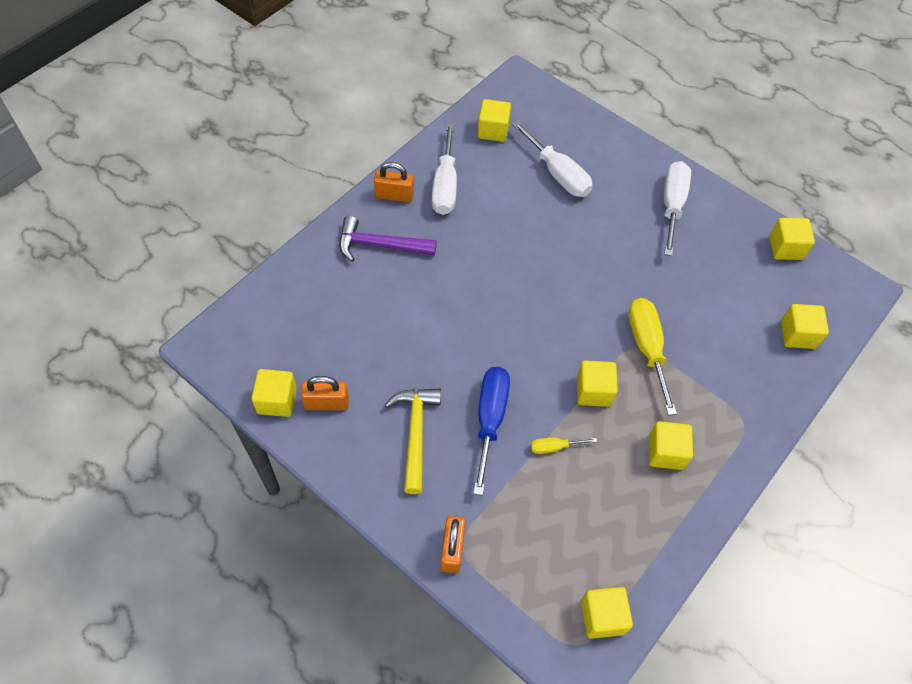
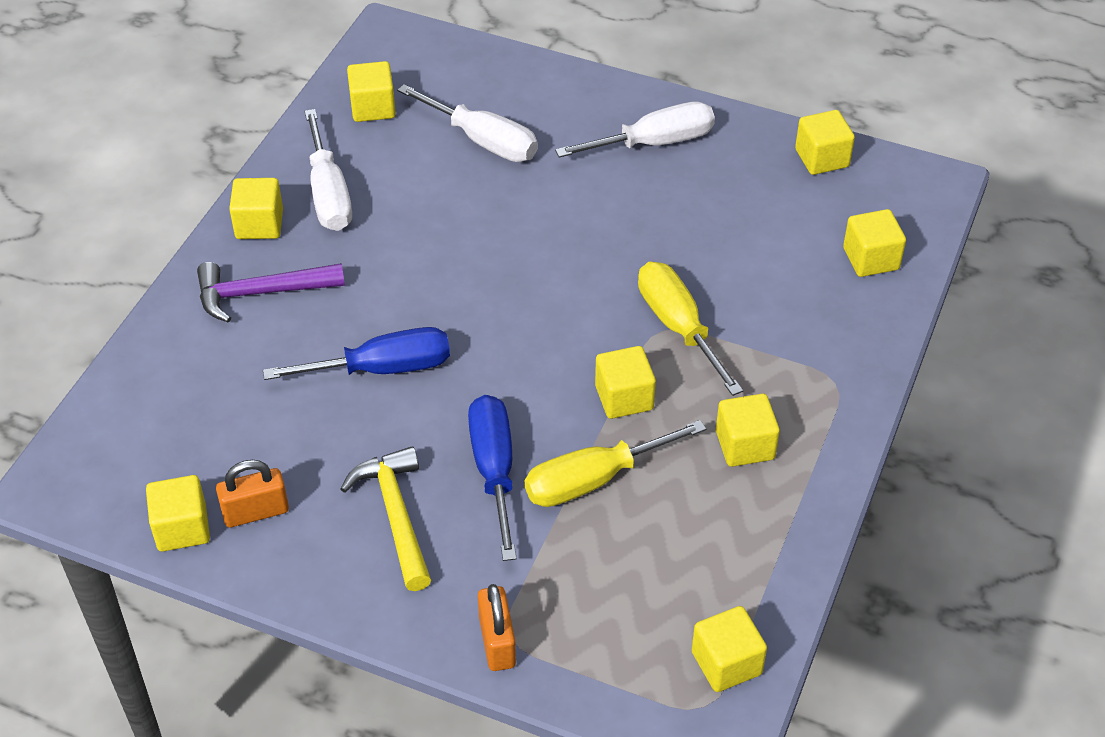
camera: 15 degrees left, 10 degrees down
orange padlock [374,162,414,202] -> yellow cube [229,178,283,239]
yellow screwdriver [531,438,597,454] -> yellow screwdriver [525,420,706,507], size x2.05
white screwdriver [664,161,691,256] -> white screwdriver turned 75 degrees clockwise [555,102,715,158]
none -> blue screwdriver [263,327,450,380]

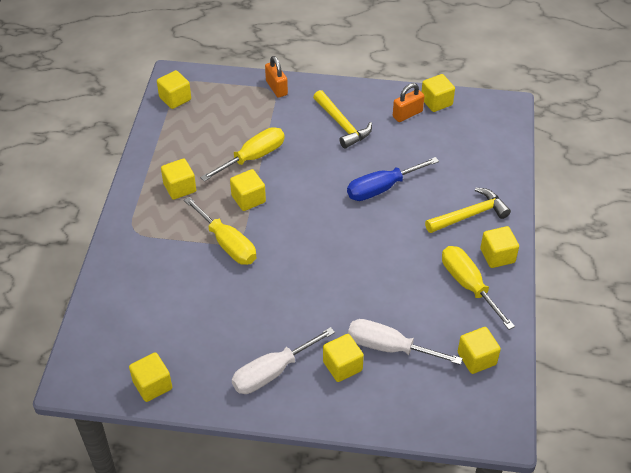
camera: 165 degrees right, 0 degrees up
purple hammer [197,262,345,323] -> yellow hammer [425,188,511,233]
white screwdriver [304,109,352,231] -> yellow screwdriver [442,246,515,330]
blue screwdriver [468,395,517,561] -> none
yellow cube [843,209,906,277] -> yellow cube moved to [323,334,364,382]

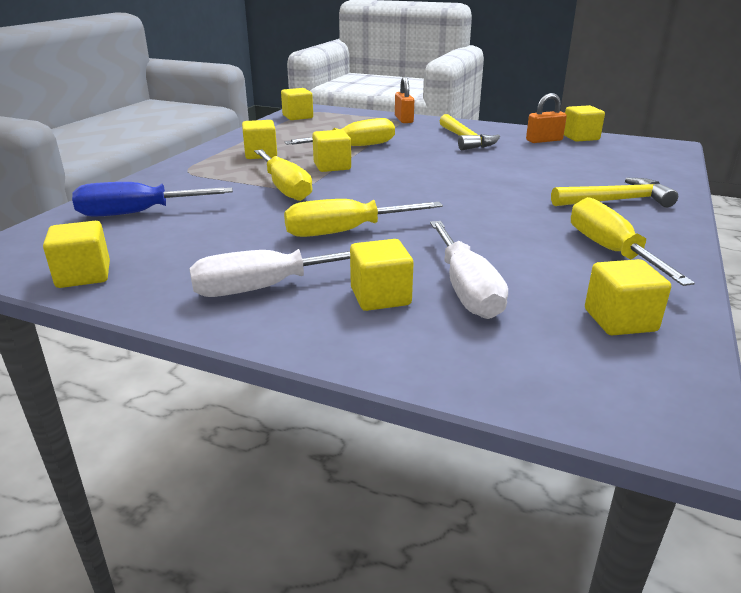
camera: 15 degrees right, 20 degrees down
blue screwdriver [347,157,439,201] -> blue screwdriver moved to [72,182,233,217]
white screwdriver [348,319,463,365] -> white screwdriver turned 135 degrees counterclockwise [430,221,508,319]
yellow cube [480,226,519,268] -> none
none -> yellow screwdriver [284,199,443,237]

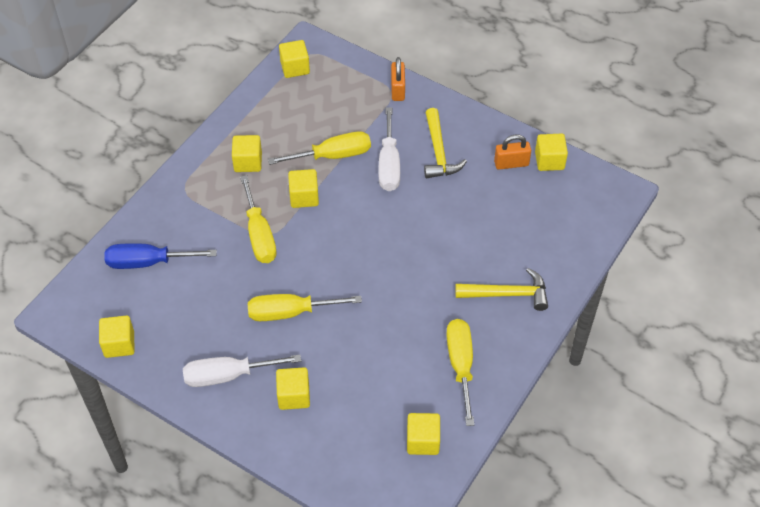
camera: 10 degrees right, 25 degrees up
white screwdriver [430,221,508,319] -> white screwdriver moved to [379,107,400,191]

